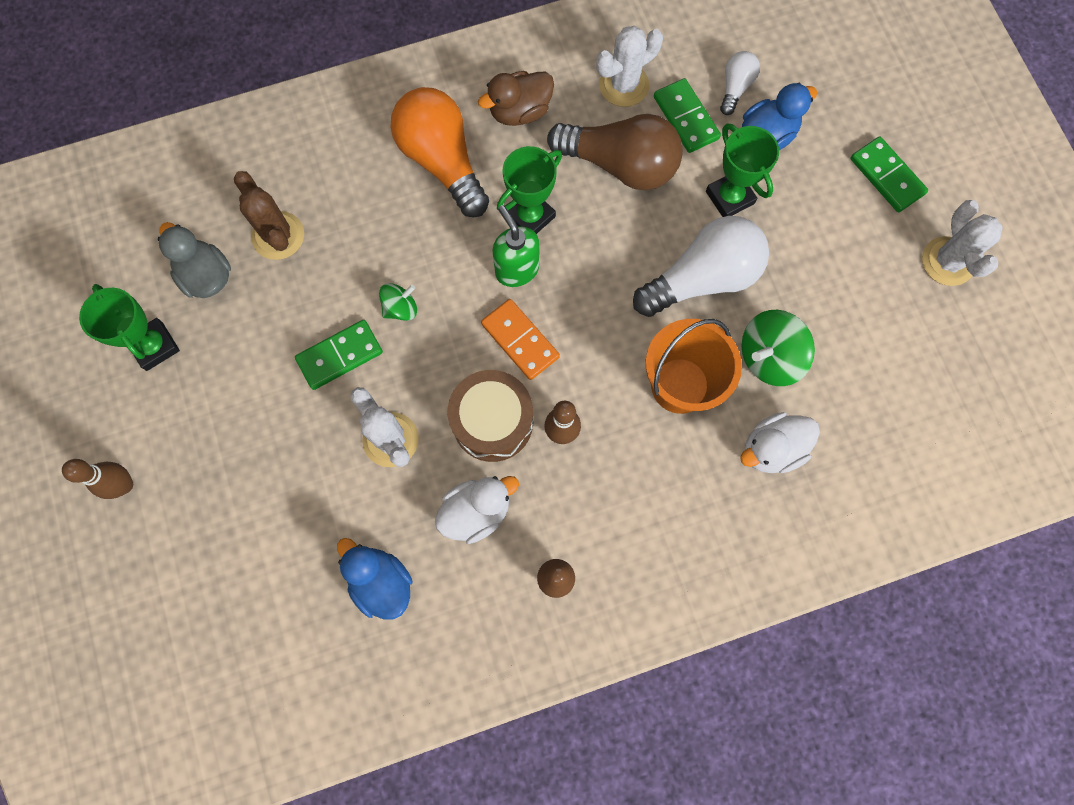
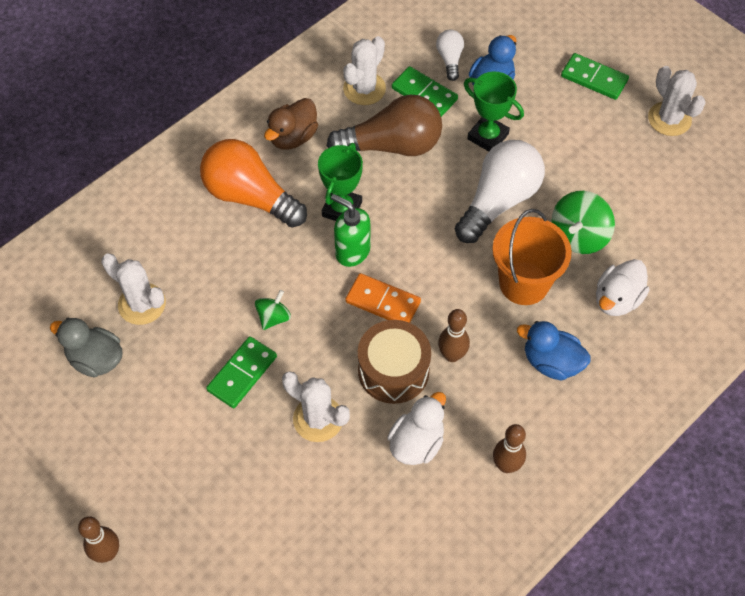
camera: 25 degrees left, 15 degrees down
green trophy [79,284,180,371] -> none
brown cactus [234,171,304,260] -> white cactus [101,254,166,325]
blue duck [337,538,413,620] -> blue duck moved to [517,321,591,380]

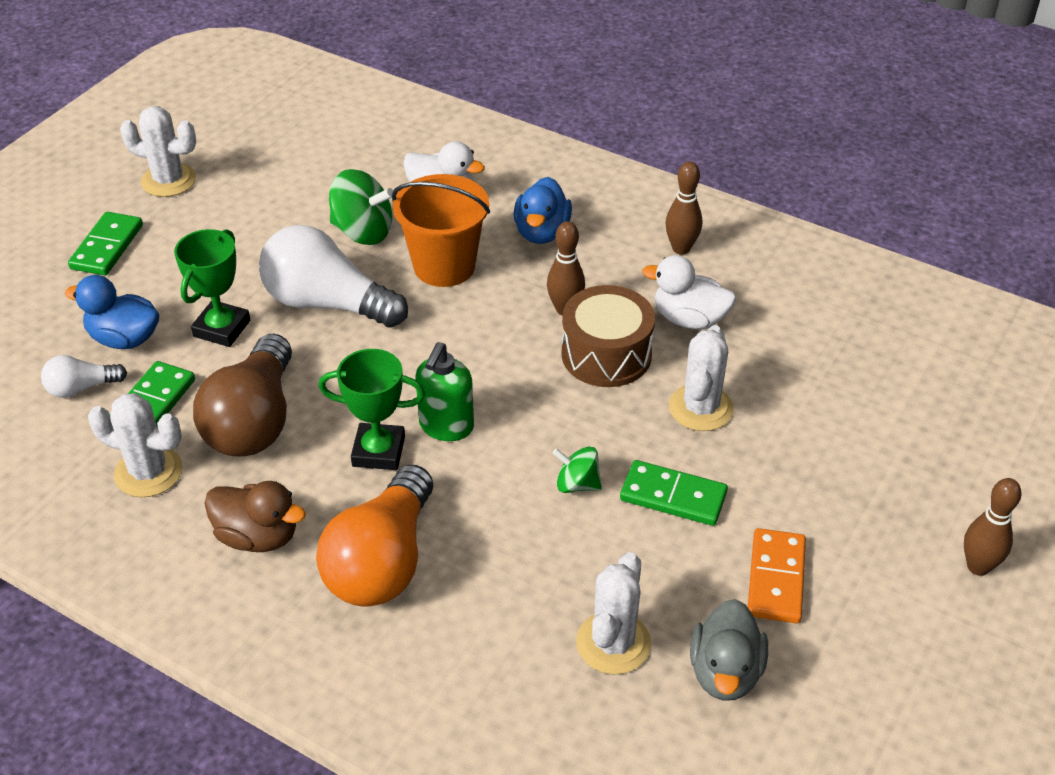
camera: 105 degrees left, 15 degrees down
brown light bulb [327,94,442,156] -> brown light bulb turned 150 degrees counterclockwise [193,334,292,456]
orange domino [345,273,421,323] -> orange domino moved to [748,528,806,623]
white cactus [648,66,706,136] -> white cactus turned 60 degrees clockwise [120,106,196,197]

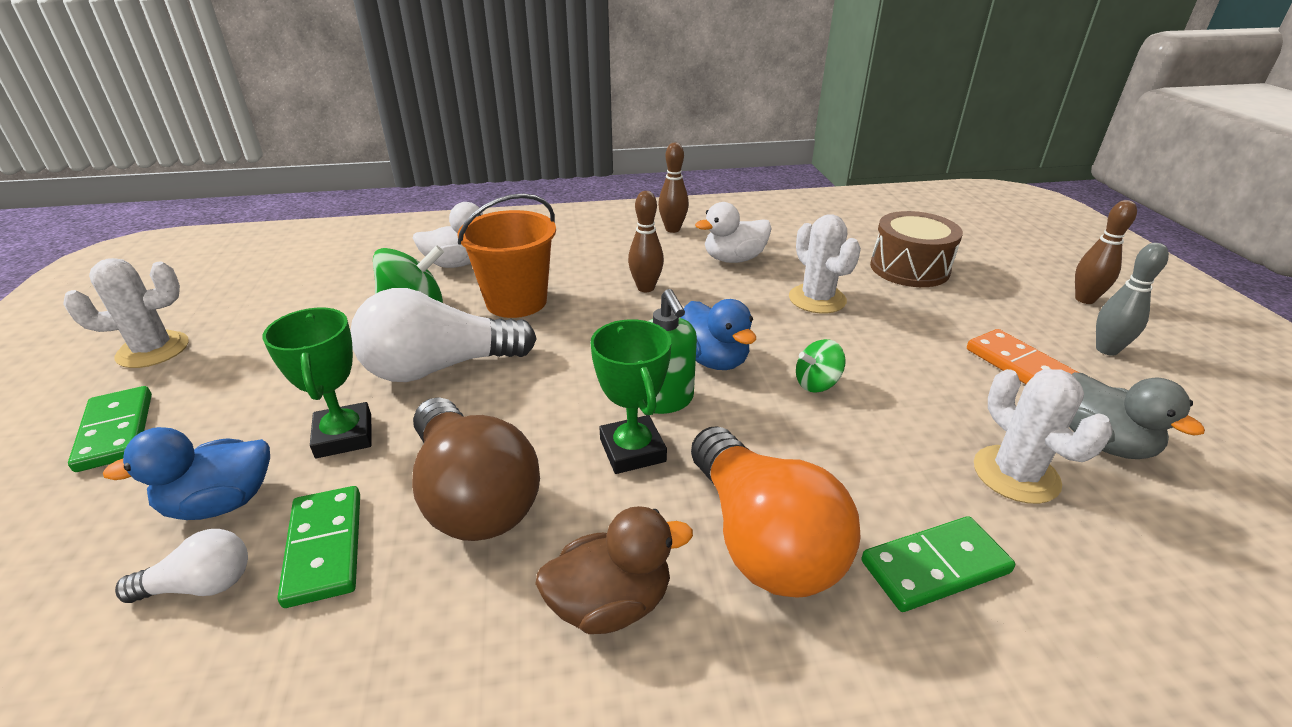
camera: 40 degrees left, 10 degrees down
white light bulb [41,355,127,398] -> white light bulb turned 135 degrees counterclockwise [115,529,248,603]
white cactus [88,393,183,497] -> none
green trophy [319,349,425,470] -> green trophy turned 75 degrees counterclockwise [590,319,671,474]
blue duck [514,177,572,244] -> blue duck moved to [681,299,756,370]
brown drum [561,285,655,387] -> brown drum moved to [870,211,963,287]
green domino [620,460,728,526] -> green domino moved to [861,516,1015,612]
none -> grey bowling pin [1096,243,1169,356]

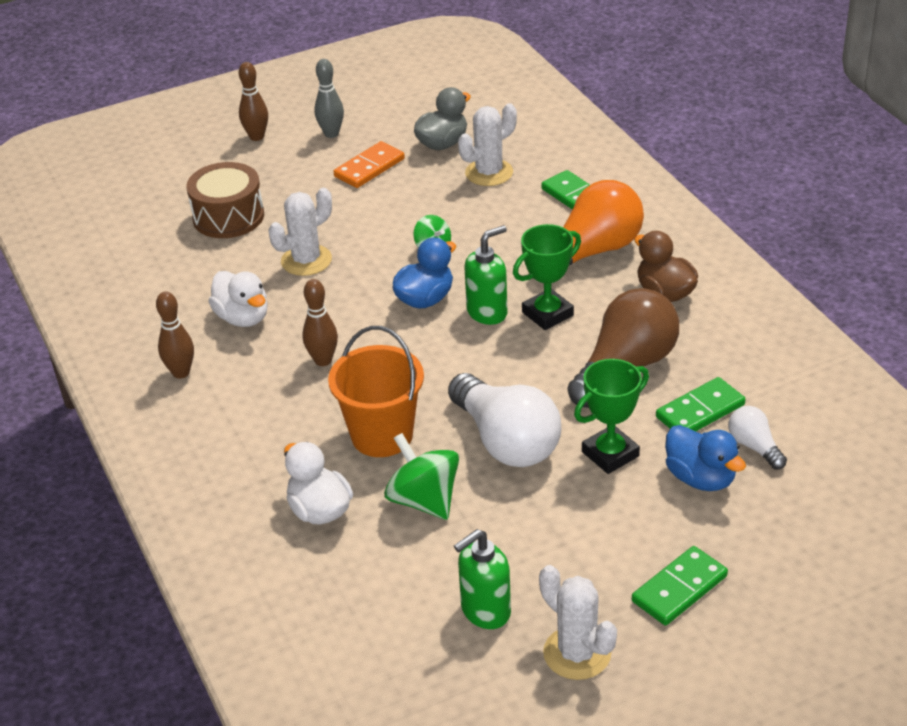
camera: 105 degrees left, 5 degrees up
none -> green soap dispenser [454,529,511,629]

